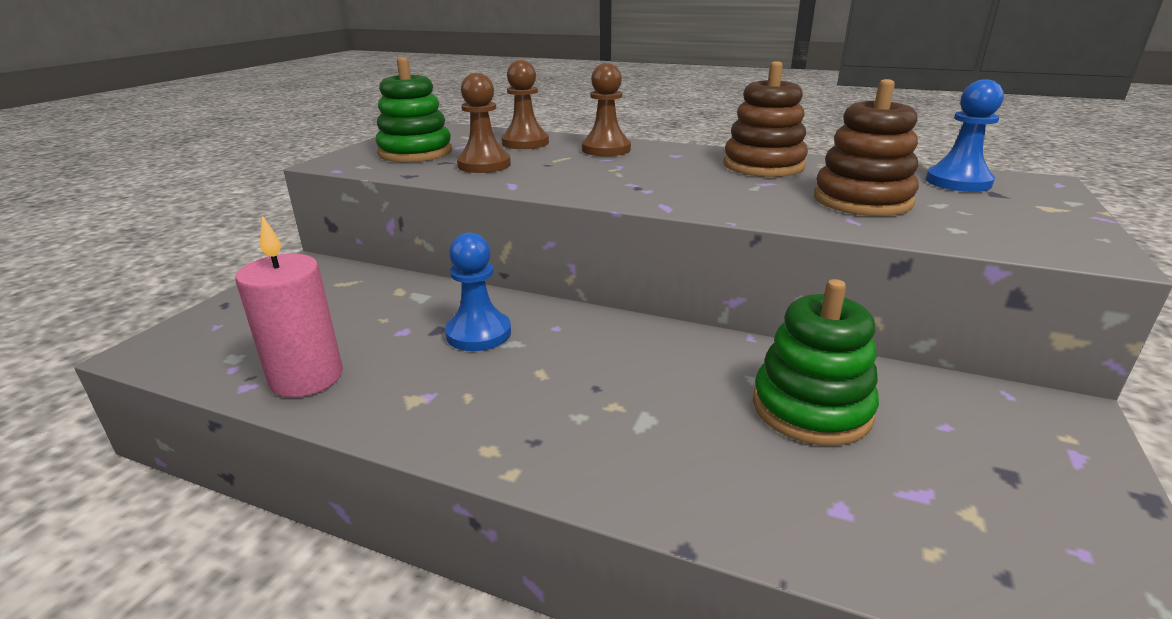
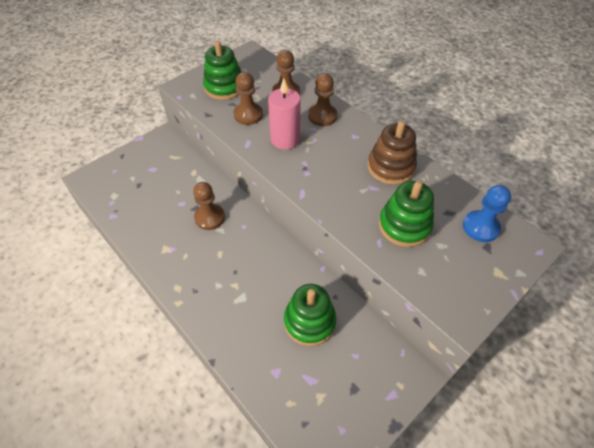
camera: 25 degrees right, 25 degrees up
pink candle [235,215,343,397] -> pink candle moved to [268,78,301,150]
blue pawn [445,232,511,351] -> brown pawn [193,182,225,230]
brown stacking toy [814,79,919,216] -> green stacking toy [379,181,434,247]

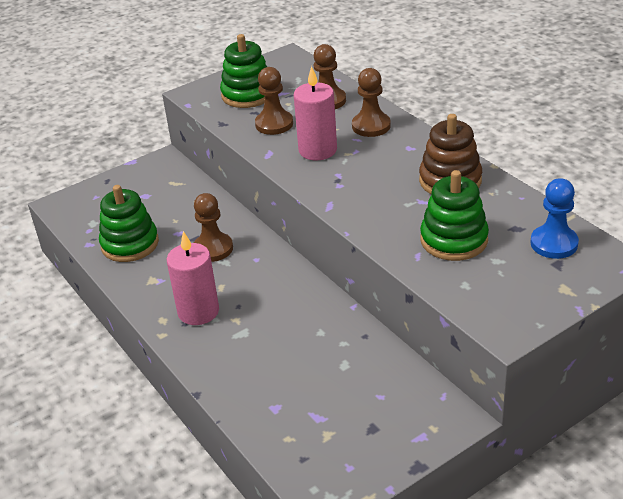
camera: 10 degrees right, 15 degrees down
green stacking toy [284,284,337,346] -> green stacking toy moved to [99,185,159,262]
none -> pink candle [167,231,219,325]

